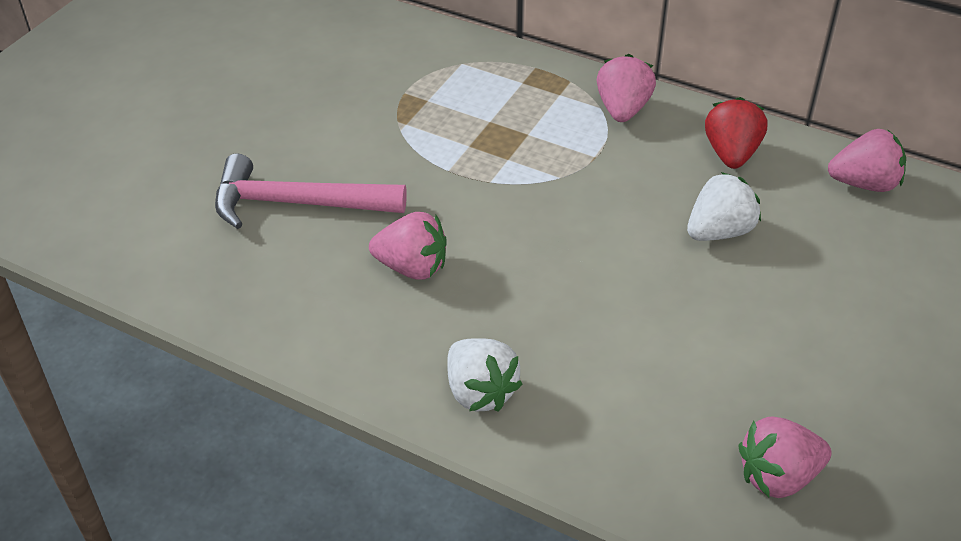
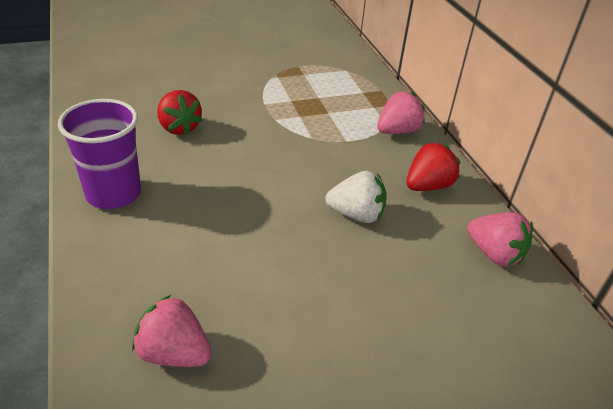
camera: 40 degrees right, 5 degrees down
pink hammer [215,154,407,229] -> none
pink strawberry [369,212,447,279] -> red strawberry [157,90,203,135]
white strawberry [447,338,523,412] -> purple cup [58,99,141,209]

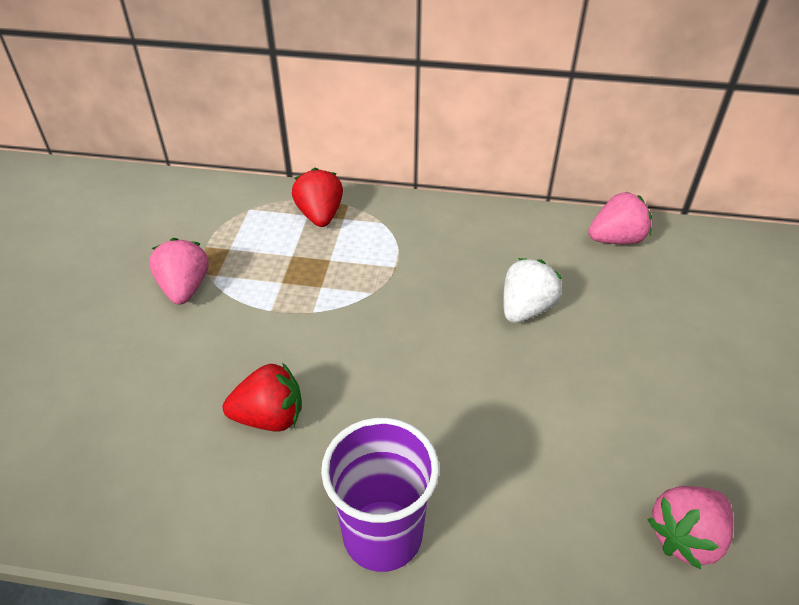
camera: 60 degrees left, 5 degrees up
pink strawberry [377,92,425,134] -> pink strawberry moved to [149,238,209,305]
red strawberry [407,142,461,191] -> red strawberry moved to [292,168,343,227]

